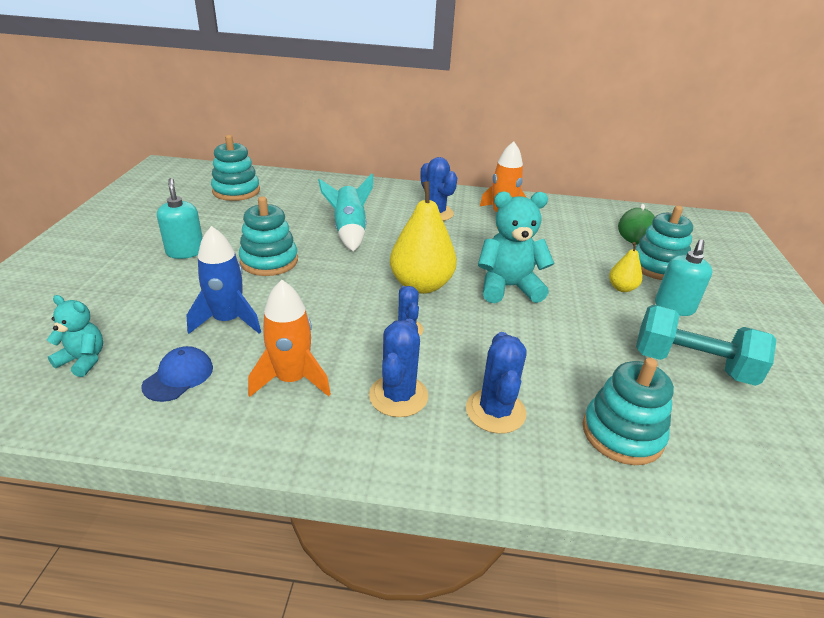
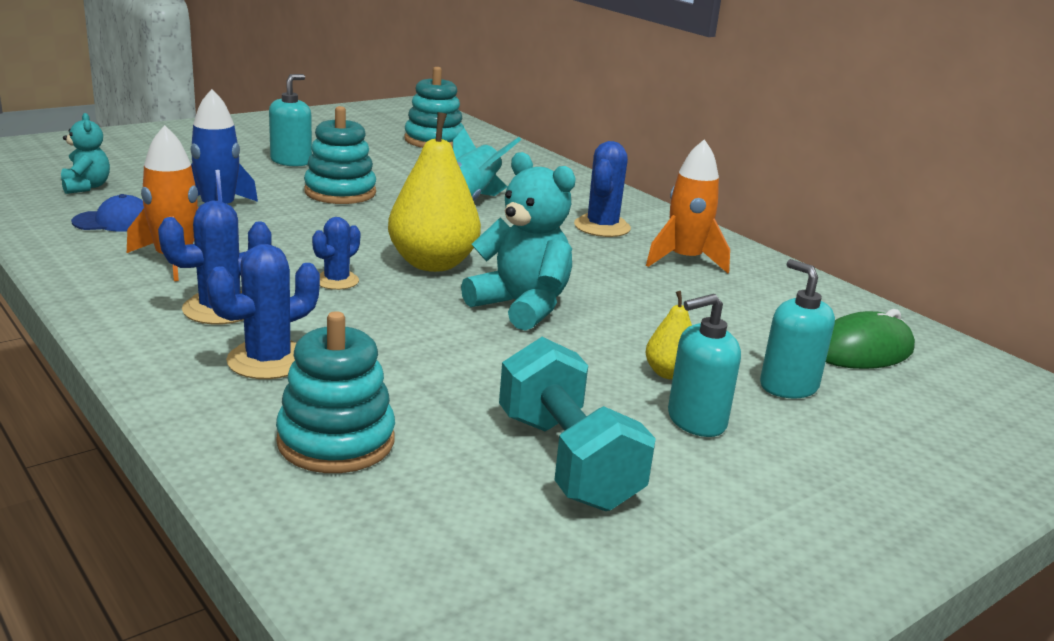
camera: 45 degrees right, 10 degrees down
turquoise stacking toy [635,206,693,280] -> turquoise soap dispenser [760,259,835,399]

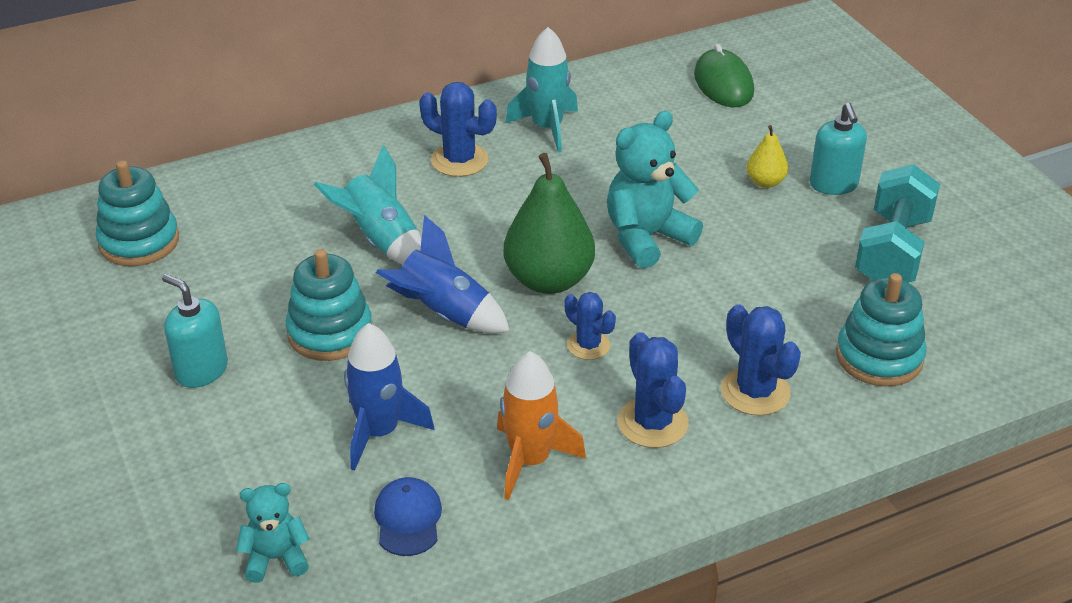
camera: 75 degrees left, 15 degrees up
yellow pear [388,112,481,272] -> green pear [504,153,595,294]
turquoise dumbbell [499,337,656,511] -> turquoise dumbbell turned 60 degrees counterclockwise [855,164,940,282]
orange rocket [646,139,730,273] -> turquoise rocket [505,27,578,153]
turquoise soap dispenser [760,259,835,399] -> none
none -> blue rocket [376,215,510,333]

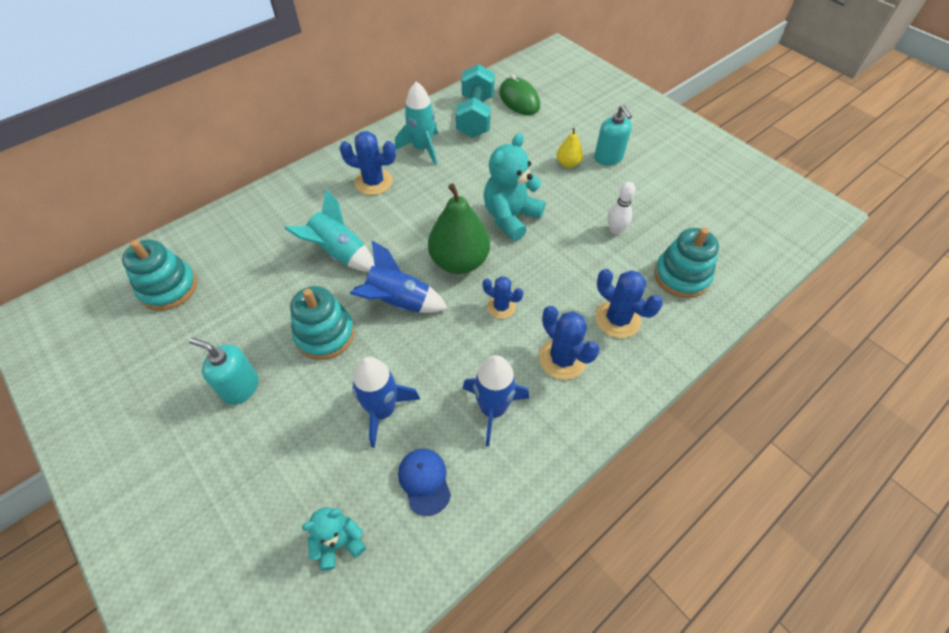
camera: 15 degrees left, 15 degrees up
orange rocket [497,351,586,500] -> blue rocket [462,355,529,447]
turquoise dumbbell [855,164,940,282] -> turquoise dumbbell moved to [456,64,495,138]
none -> white bowling pin [607,182,636,235]

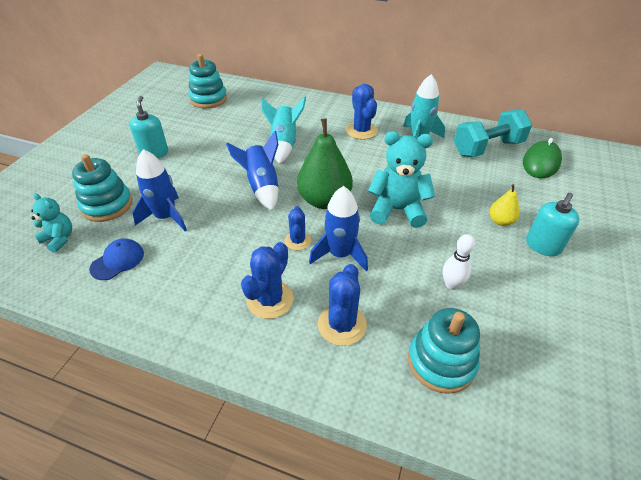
camera: 60 degrees right, 10 degrees down
turquoise stacking toy [290,286,355,360] -> turquoise stacking toy moved to [72,154,132,222]
blue rocket [462,355,529,447] -> blue rocket moved to [309,186,368,271]

